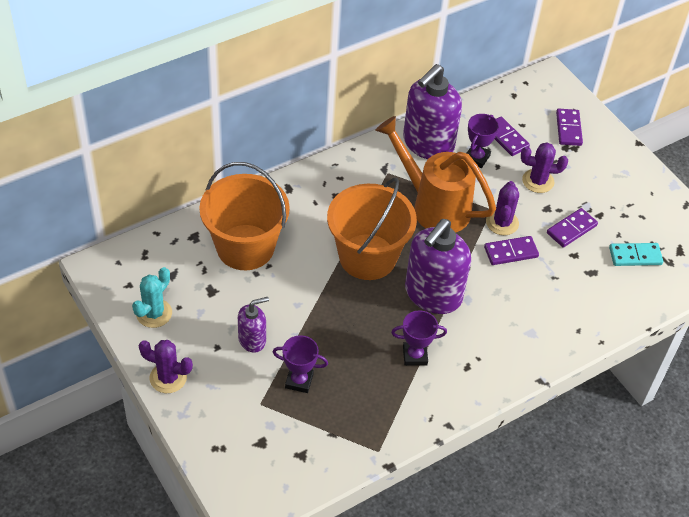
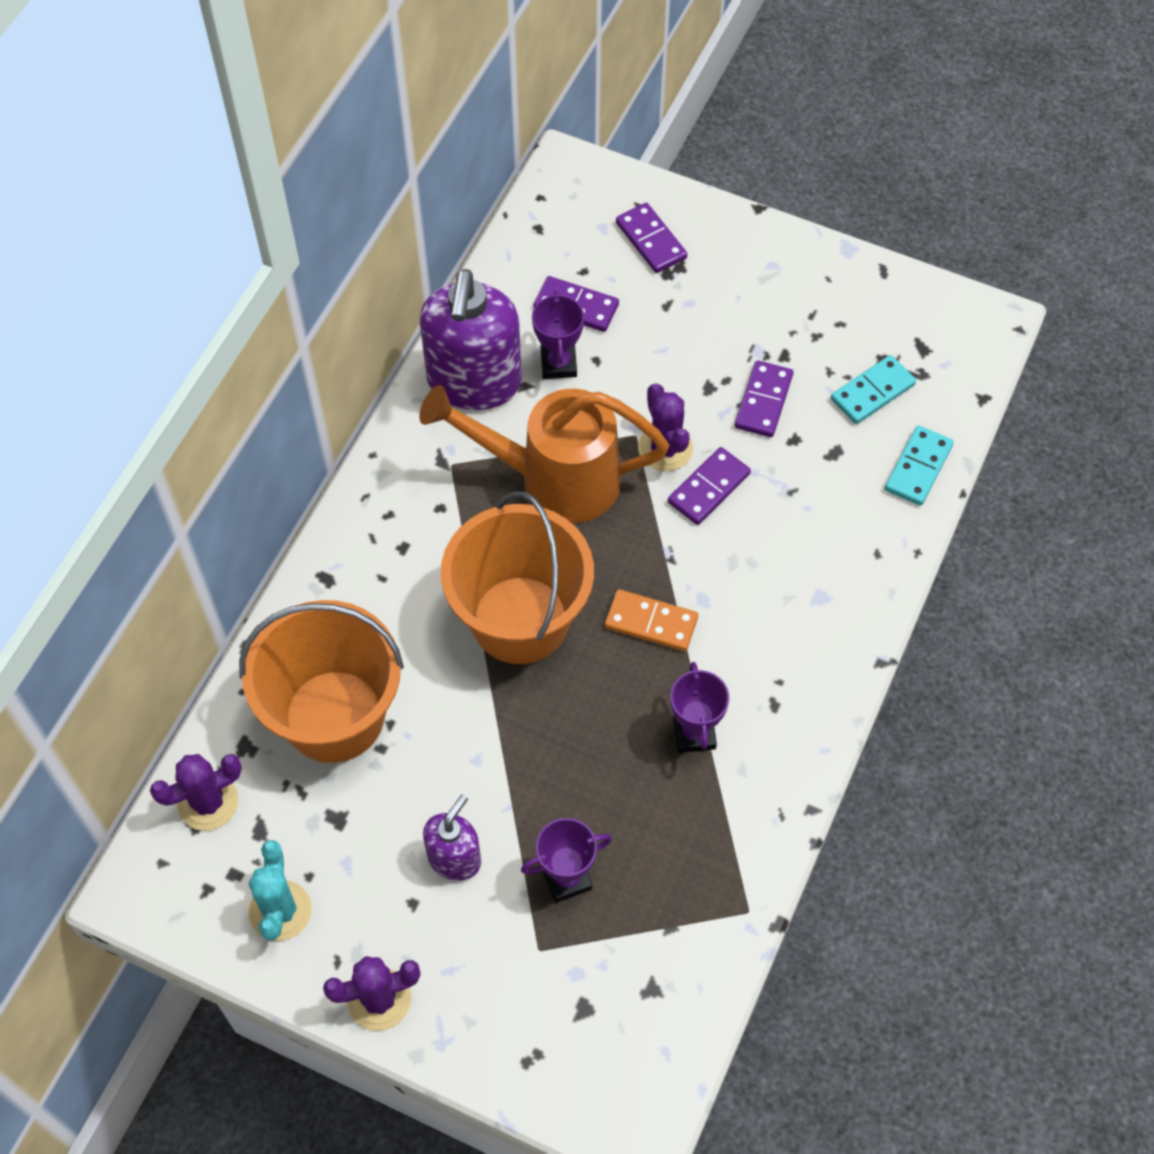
camera: 30 degrees left, 10 degrees up
purple trophy [391,310,447,366] -> purple trophy turned 60 degrees counterclockwise [671,662,729,753]
purple soap dispenser [405,219,471,314] -> orange domino [605,589,698,651]
purple cactus [521,142,568,193] -> purple cactus moved to [150,754,242,831]
none -> turquoise domino [885,425,954,506]

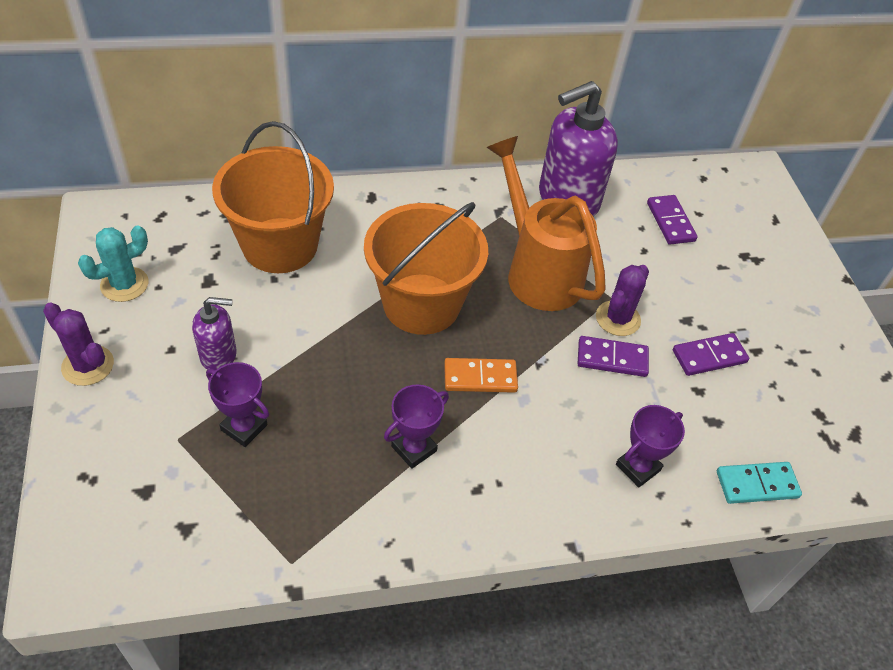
camera: 50 degrees right, 10 degrees down
purple cactus [150,754,242,831] -> none
purple trophy [532,291,584,379] -> purple trophy moved to [616,405,685,488]
orange domino [605,589,698,651] -> orange domino turned 75 degrees counterclockwise [444,358,518,393]
purple domino [616,203,687,273] -> none
turquoise domino [831,355,916,424] -> none

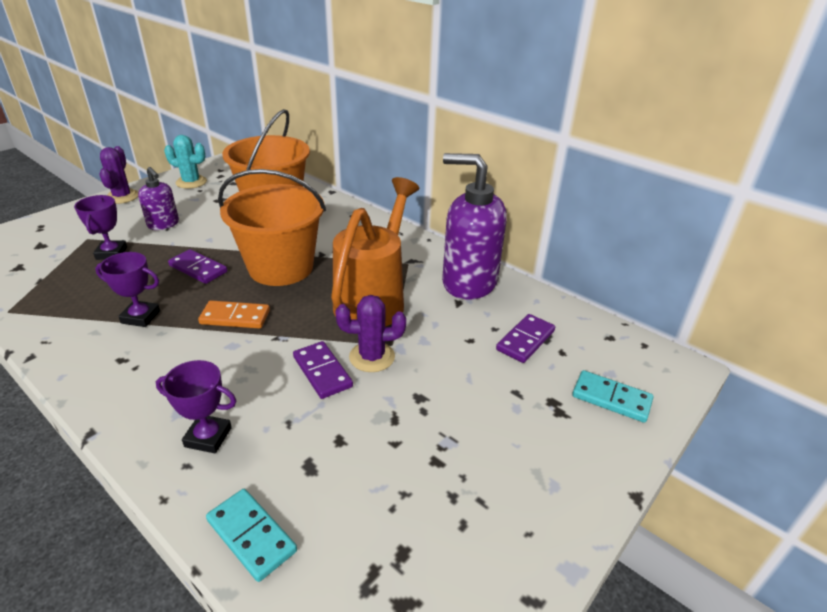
camera: 55 degrees right, 15 degrees down
orange domino [444,358,518,393] -> orange domino turned 45 degrees counterclockwise [198,301,270,329]
purple domino [673,333,749,376] -> purple domino moved to [168,249,227,284]
none -> turquoise domino [572,370,653,423]

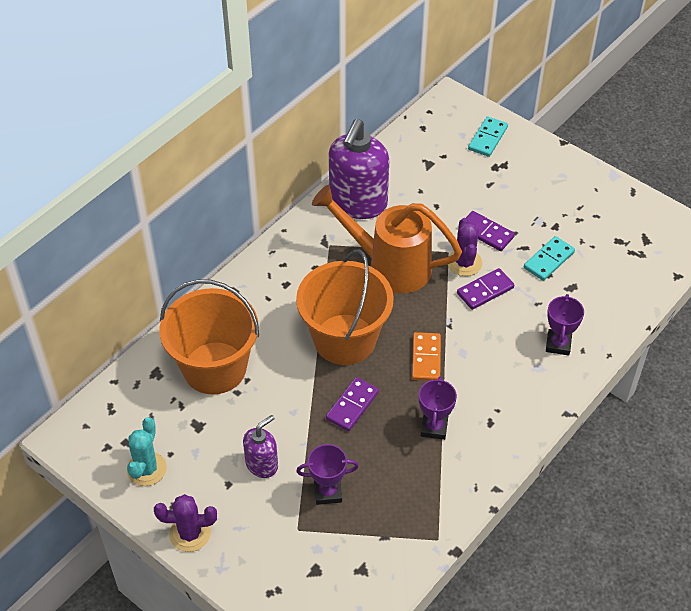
camera: 90 degrees left, 15 degrees up
turquoise domino [206,489,297,582] -> turquoise domino moved to [524,236,575,281]
purple domino [496,314,555,363] -> purple domino moved to [466,211,515,251]

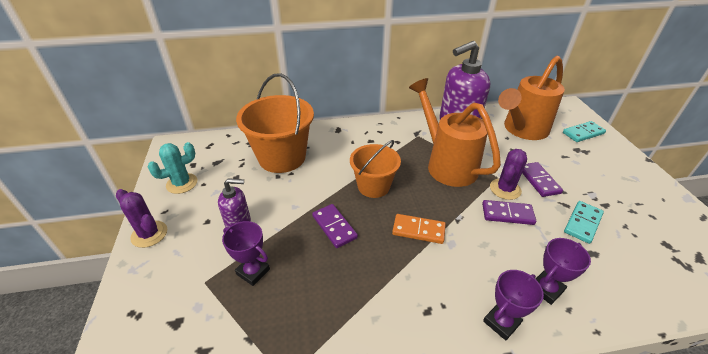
camera: 40 degrees right, 10 degrees down
orange bucket [296,249,394,365] -> orange bucket [350,140,401,198], size x0.63
purple domino [326,377,379,432] -> purple domino turned 75 degrees clockwise [312,204,358,248]
orange domino [412,332,441,381] -> orange domino turned 60 degrees clockwise [392,214,446,244]
purple trophy [419,376,457,440] -> purple trophy moved to [483,270,544,340]
turquoise domino [524,236,575,281] -> turquoise domino turned 45 degrees counterclockwise [564,201,604,244]
none -> orange watering can [498,56,565,140]

